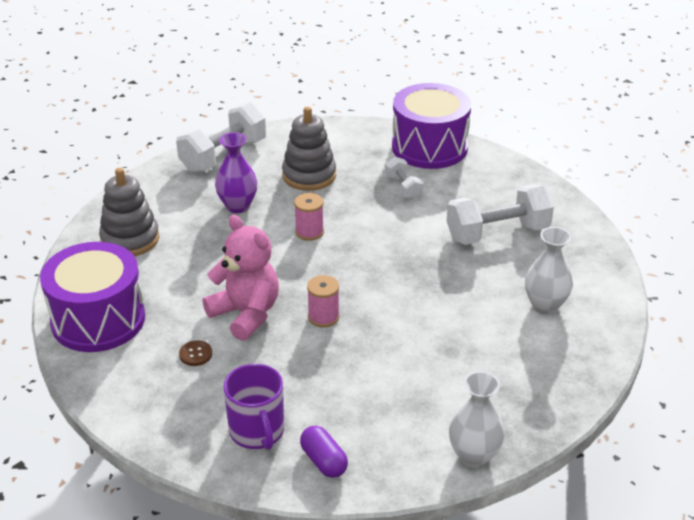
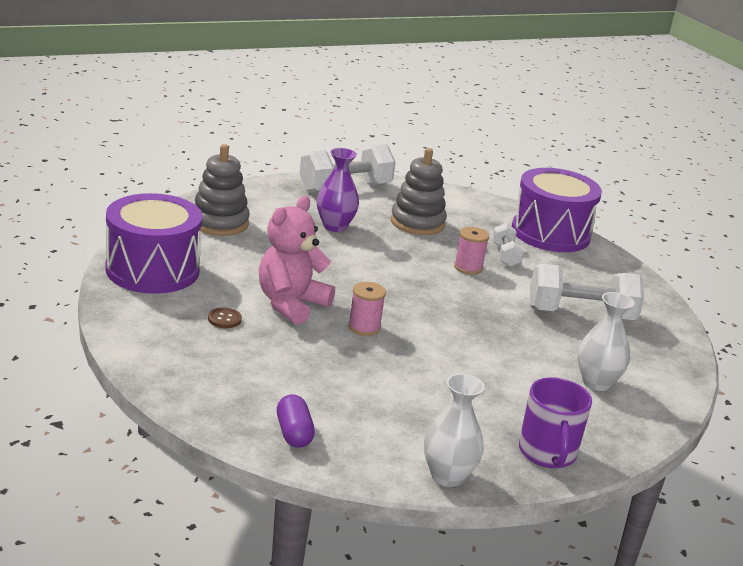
camera: 15 degrees right, 10 degrees down
pink teddy bear [202,215,279,341] -> pink teddy bear turned 120 degrees counterclockwise [259,196,335,325]
purple mug [224,364,284,450] -> purple mug moved to [519,377,592,468]
pink spool [294,193,324,241] -> pink spool moved to [454,227,489,275]

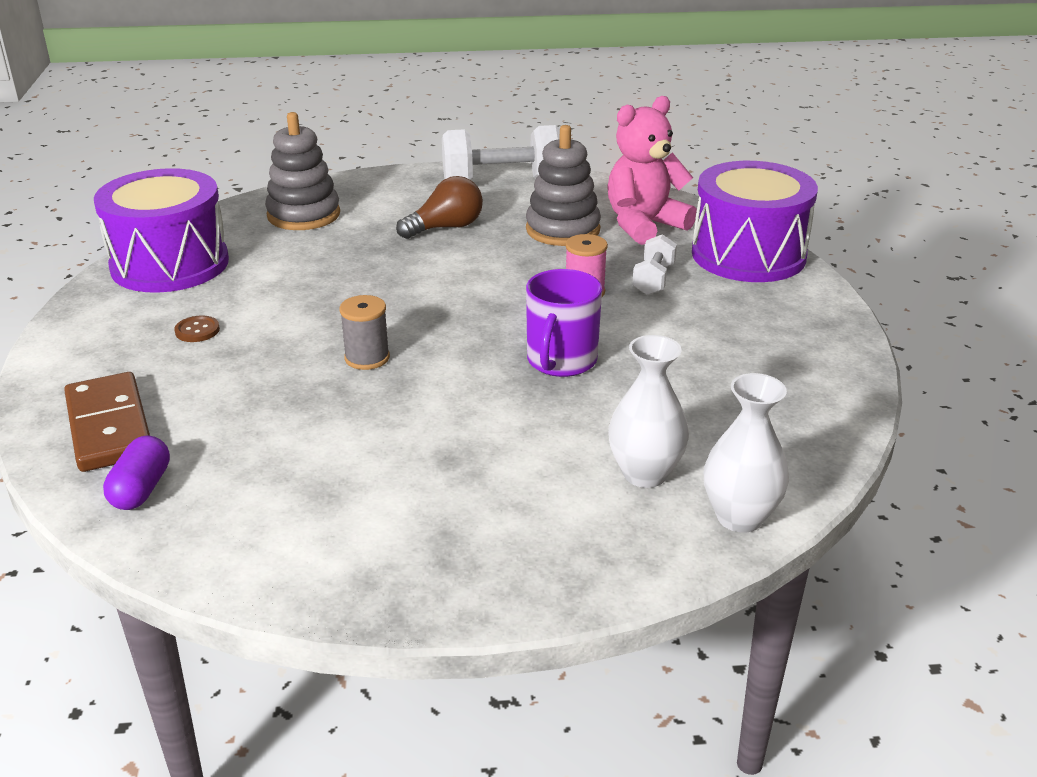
camera: 25 degrees right, 5 degrees up
pink teddy bear [259,196,335,325] -> pink teddy bear moved to [607,96,697,245]
purple vase [317,148,359,232] -> brown light bulb [396,176,483,239]
pink spool [348,282,386,336] -> grey spool [340,295,390,370]
white vase [424,373,485,487] -> white vase moved to [704,373,789,533]
purple mug [519,377,592,468] -> purple mug moved to [526,269,602,377]
white dumbbell [530,264,644,320] -> none
none -> brown domino [64,372,150,472]

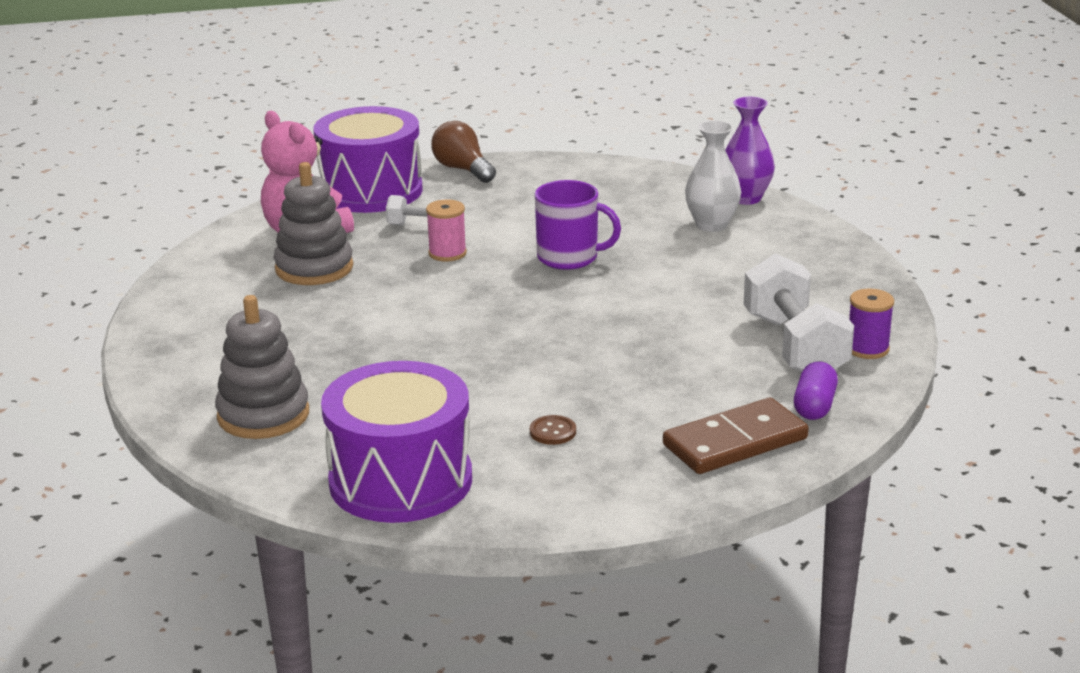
camera: 95 degrees left, 5 degrees down
purple capsule [103,435,170,510] -> purple capsule turned 75 degrees counterclockwise [794,362,838,420]
grey spool [340,295,390,370] -> none
brown light bulb [396,176,483,239] -> brown light bulb moved to [431,121,496,183]
white dumbbell [442,125,560,180] -> white dumbbell moved to [743,253,854,372]
white vase [704,373,789,533] -> purple vase [725,97,775,205]
none -> purple spool [849,288,894,359]

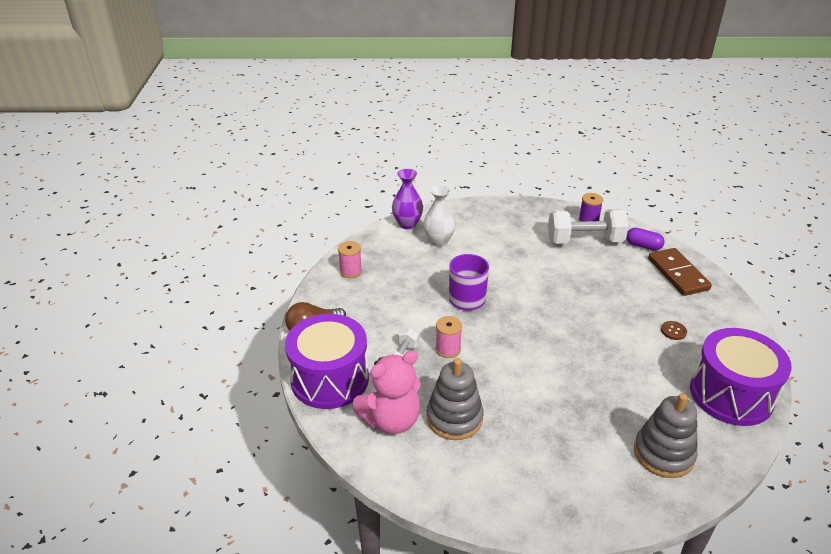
camera: 80 degrees left, 10 degrees up
none -> pink spool [338,241,362,278]

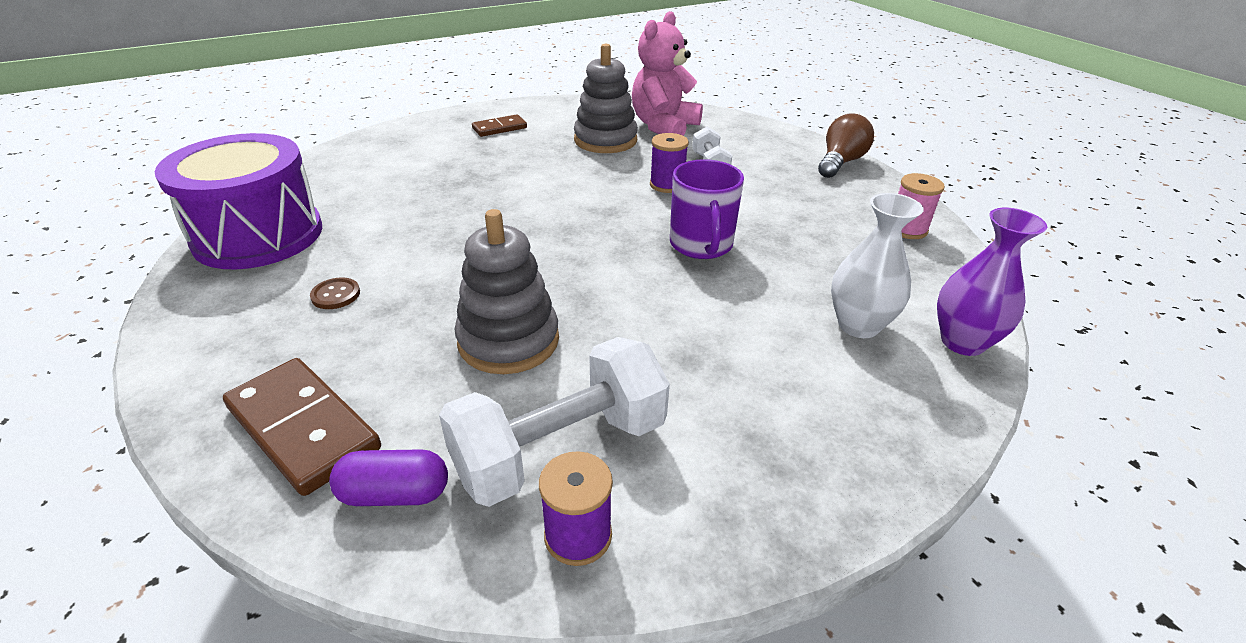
camera: 150 degrees right, 0 degrees up
purple drum [285,314,369,409] -> none
pink spool [435,316,462,358] -> purple spool [650,133,689,193]
grey stacking toy [634,393,698,478] -> grey stacking toy moved to [455,209,559,374]
none -> brown domino [472,114,527,137]

